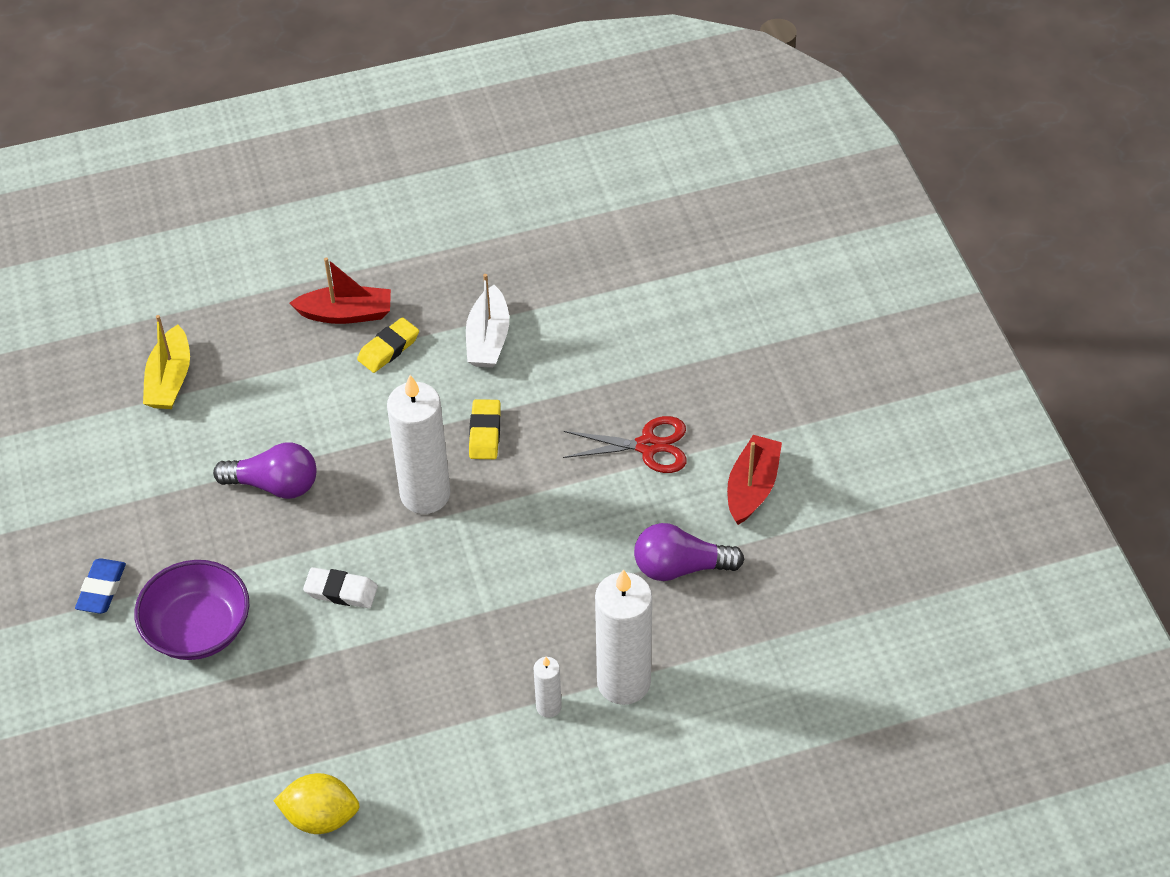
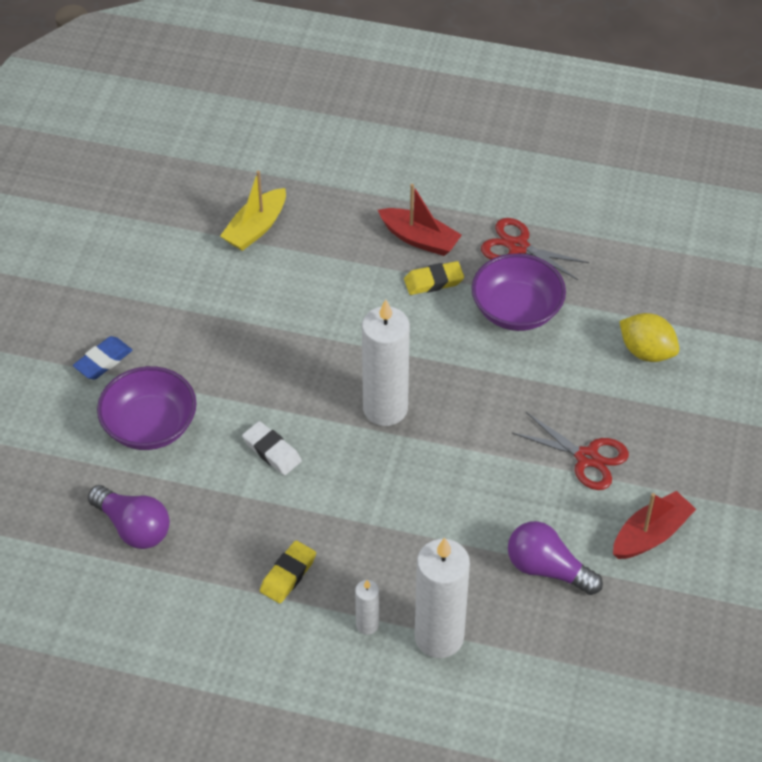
camera: 30 degrees right, 0 degrees up
purple light bulb [213,442,317,499] -> purple light bulb moved to [88,485,170,549]
yellow lemon [273,773,360,834] -> yellow lemon moved to [619,313,679,362]
white boat [466,274,509,368] -> purple bowl [472,253,566,331]
yellow eraser [469,399,501,459] -> yellow eraser moved to [260,540,316,603]
none -> red scissors [481,218,589,280]

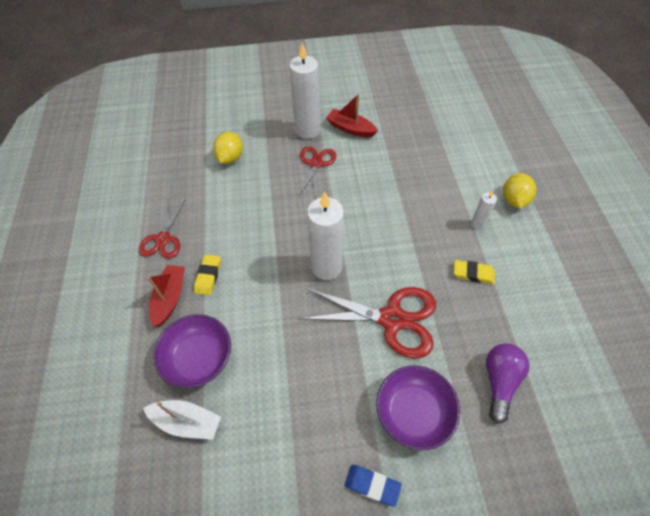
camera: 110 degrees left, 5 degrees up
yellow boat [220,171,286,251] -> white boat [143,400,221,440]
white eraser [242,421,302,475] -> red scissors [298,287,436,358]
yellow eraser [404,261,464,295] -> yellow eraser turned 45 degrees clockwise [194,255,221,295]
white candle [415,538,470,658] -> white candle moved to [289,42,321,139]
purple bowl [472,253,566,331] -> purple bowl moved to [153,314,231,388]
purple light bulb [508,521,603,595] -> none
none -> yellow lemon [503,173,536,209]

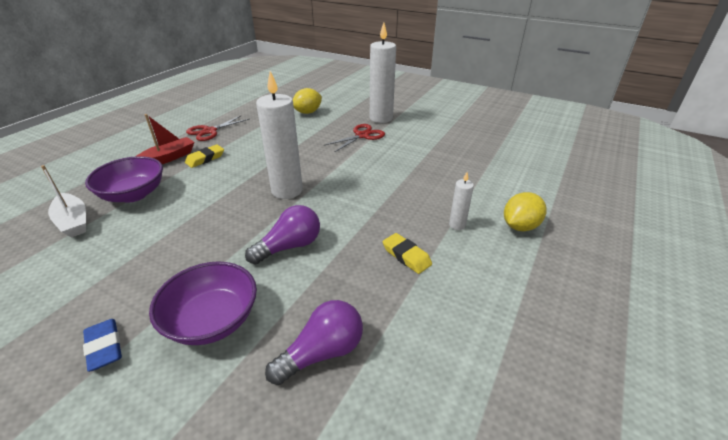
camera: 35 degrees right, 20 degrees down
red scissors [298,287,436,358] -> purple light bulb [245,205,320,265]
red boat [326,94,378,137] -> none

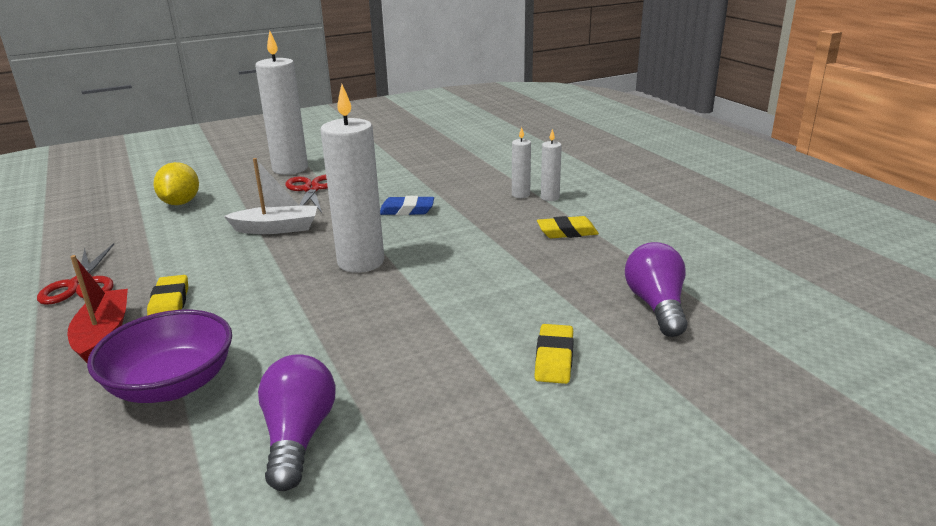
camera: 55 degrees left, 10 degrees down
white boat [41,165,86,238] -> white boat moved to [224,158,317,234]
blue eraser [83,319,122,372] -> blue eraser moved to [380,196,434,215]
purple bowl [149,262,257,345] -> yellow eraser [534,324,574,384]
purple light bulb [245,205,320,265] -> purple light bulb moved to [258,354,336,491]
yellow lemon [504,192,546,231] -> none
none -> white candle [512,127,531,198]

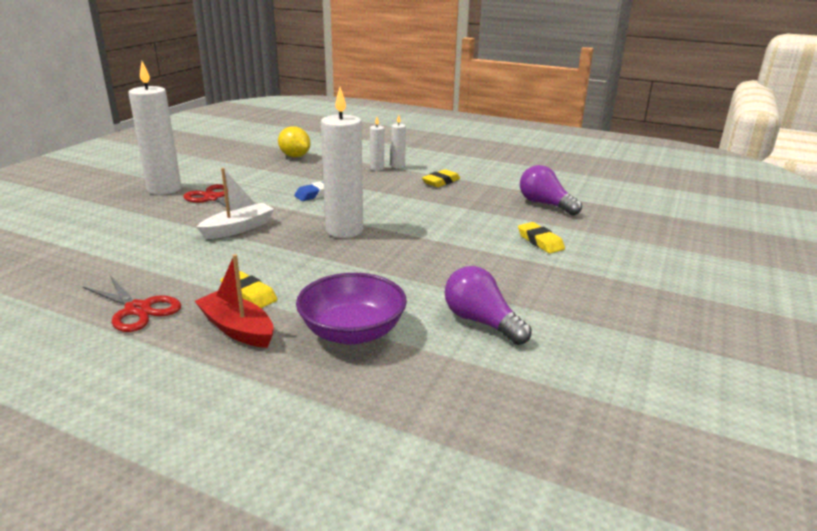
camera: 40 degrees left, 0 degrees up
yellow lemon [153,162,199,205] -> yellow lemon moved to [278,126,310,157]

